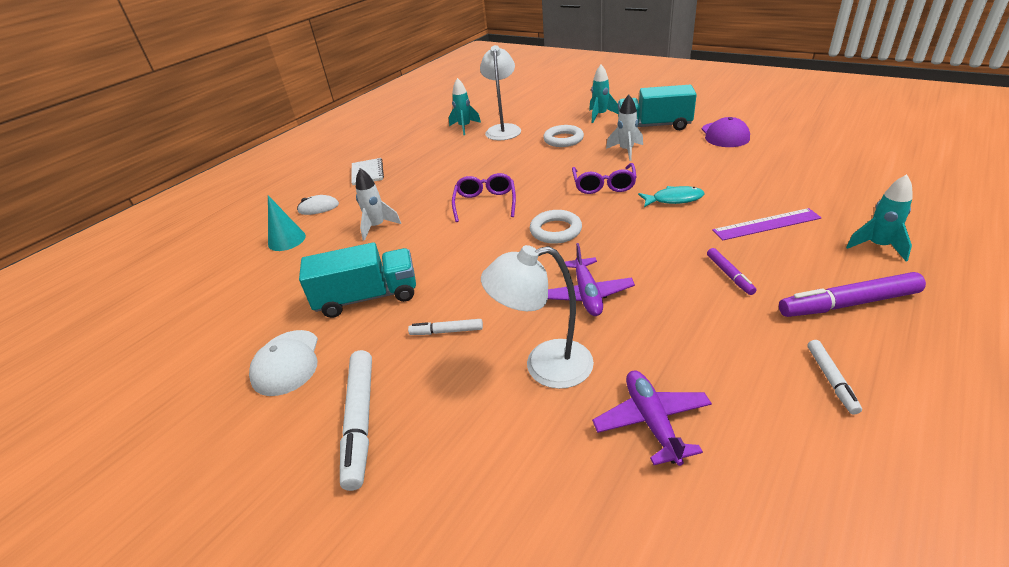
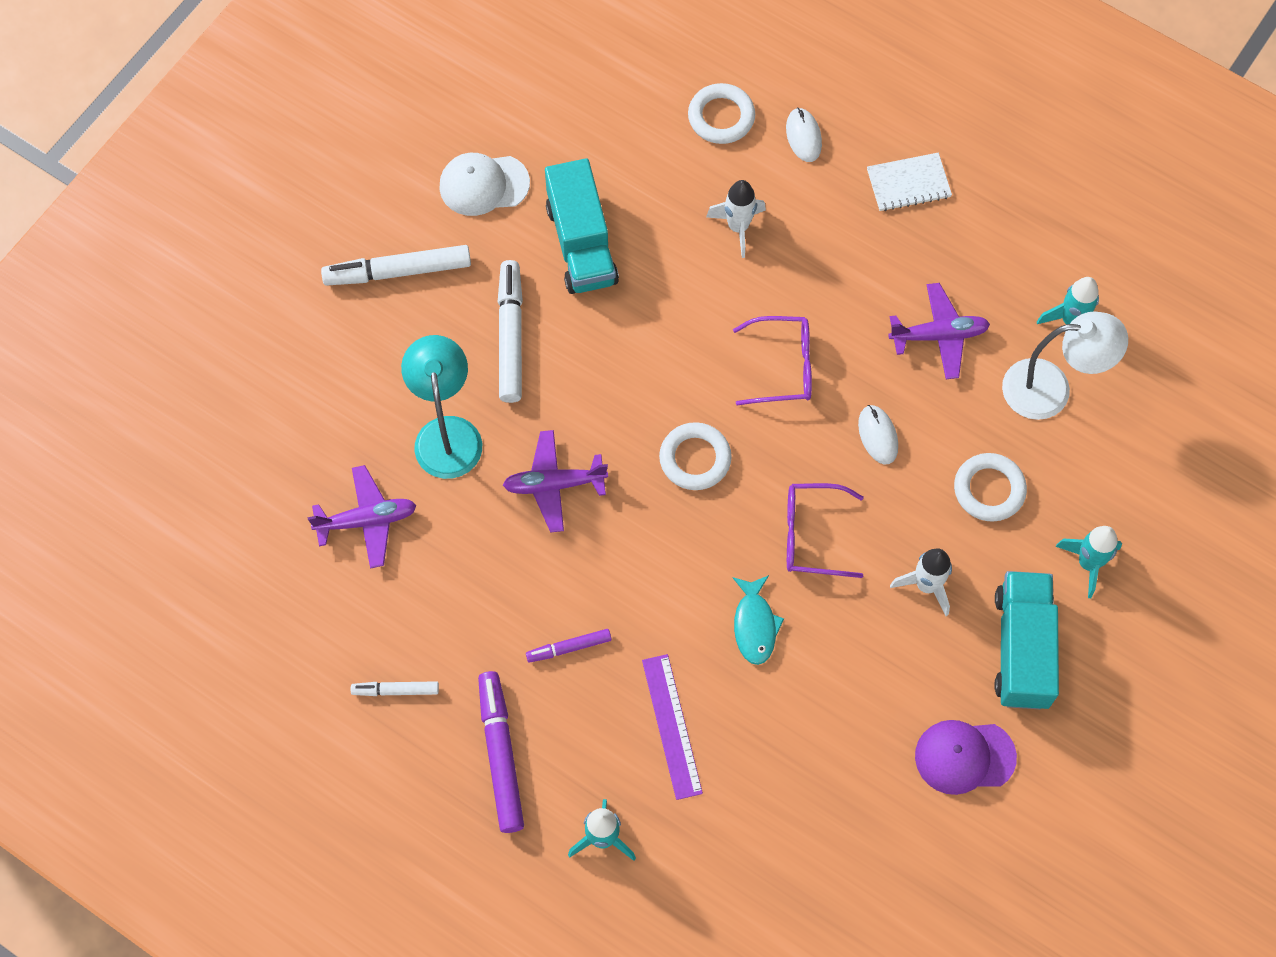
camera: 85 degrees right, 30 degrees up
turquoise cone [268,195,306,251] -> white ring [688,83,755,144]
white marker [408,319,483,335] -> white marker [498,260,523,403], size x1.84
white lamp [481,245,594,389] -> turquoise lamp [401,335,482,479]
none -> white mouse [858,405,898,464]
none -> purple plane [888,283,990,379]

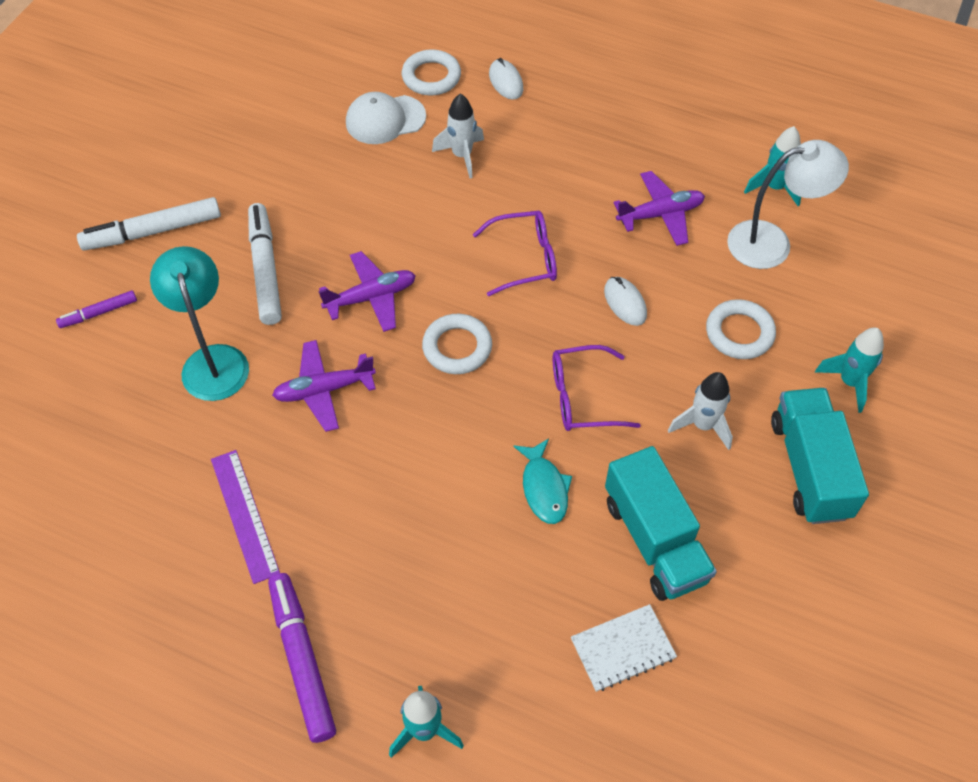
camera: 10 degrees left, 10 degrees down
purple plane [308,465,416,569] -> purple plane moved to [318,251,416,332]
white marker [351,681,439,696] -> none
white cap [439,153,530,216] -> white cap moved to [346,92,426,144]
purple marker [526,629,611,663] -> purple marker moved to [56,290,137,328]
turquoise truck [545,158,619,294] -> turquoise truck moved to [605,446,717,601]
purple ruler [642,654,703,800] -> purple ruler moved to [211,450,280,584]
white notebook [867,153,952,211] -> white notebook moved to [571,604,677,692]
purple cap [915,720,1017,795] -> none

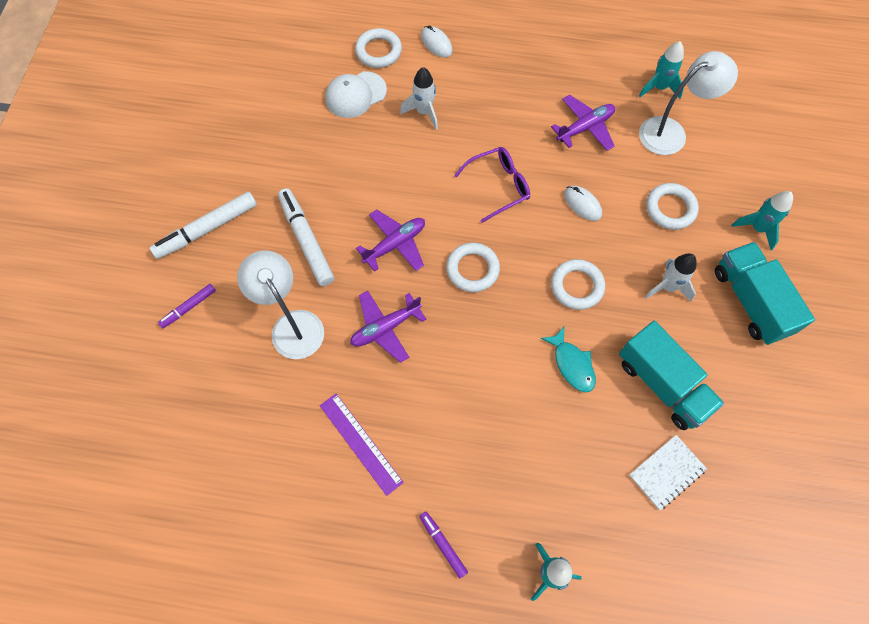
camera: 15 degrees left, 10 degrees up
turquoise lamp [150,246,249,401] -> white lamp [237,250,324,359]
purple marker [268,573,336,743] -> purple marker [419,512,468,578], size x0.54
purple glasses [553,345,641,431] -> white ring [551,259,605,310]

